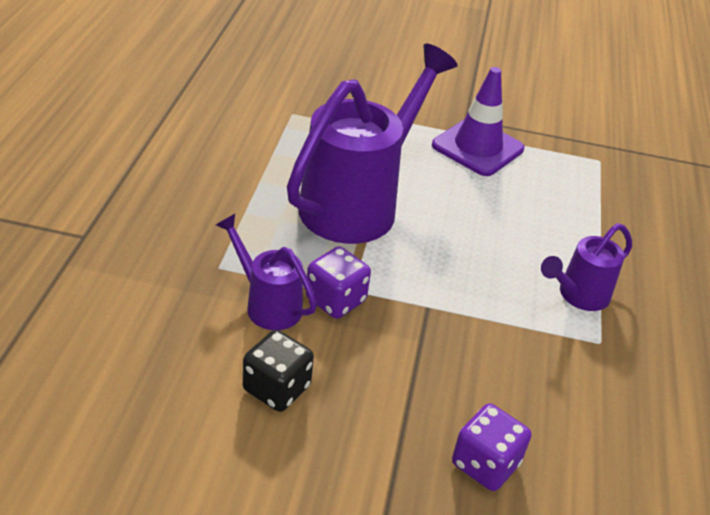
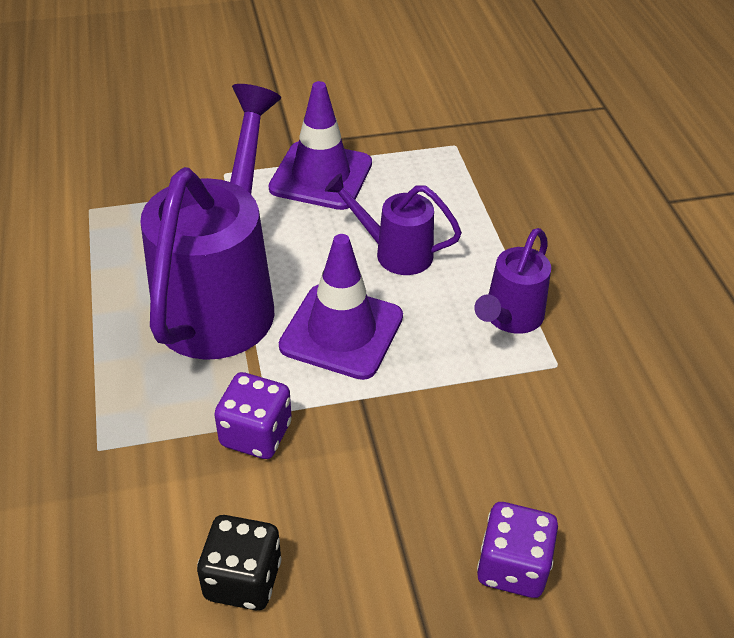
camera: 20 degrees left, 5 degrees up
purple watering can [216,214,317,330] -> purple watering can moved to [325,173,462,275]
none -> purple traffic cone [279,234,403,380]

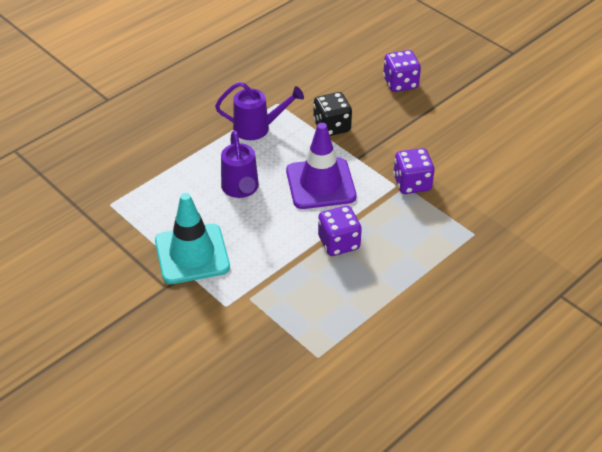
camera: 120 degrees left, 0 degrees up
purple watering can [140,84,281,360] -> purple dice [318,206,362,256]
black dice [197,515,281,610] -> black dice moved to [313,92,352,136]
purple traffic cone [269,81,372,210] -> turquoise traffic cone [155,193,230,284]

